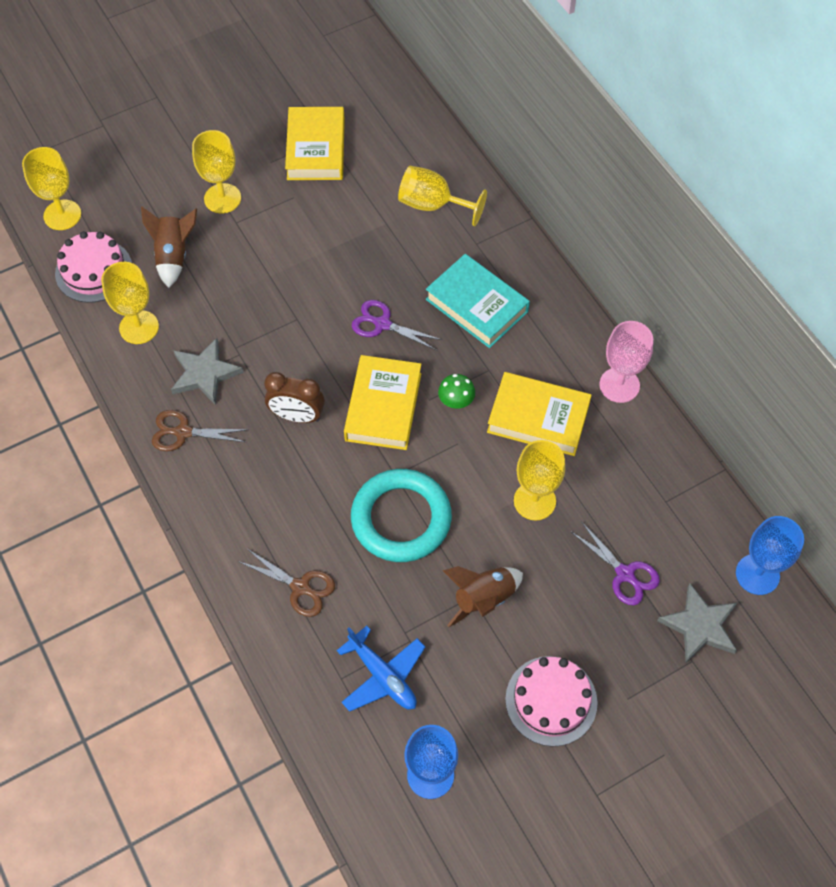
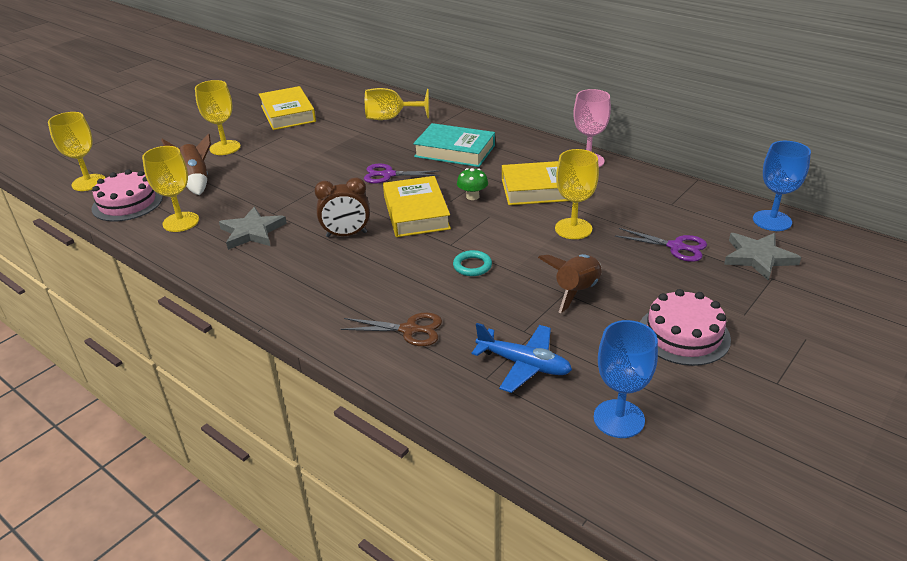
camera: 20 degrees left, 25 degrees down
brown scissors [152,410,249,451] -> none
turquoise ring [351,469,452,562] -> turquoise ring [453,250,492,276], size x0.42

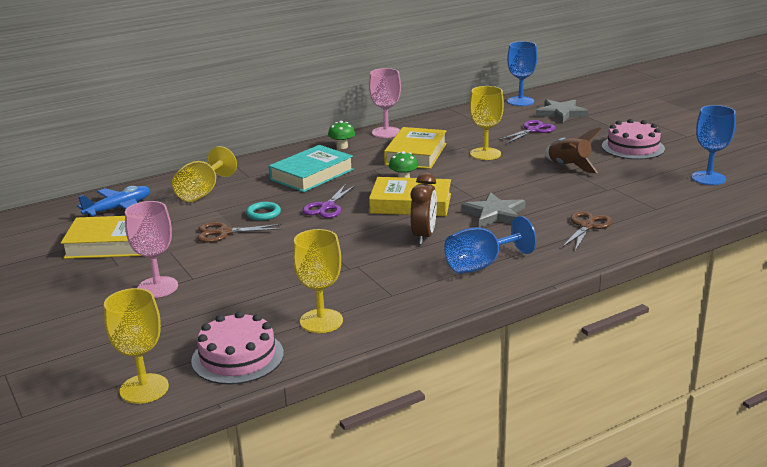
camera: 70 degrees left, 10 degrees down
brown rocket [161,133,211,195] -> none
yellow goblet [195,80,241,155] -> pink goblet [125,201,178,298]
grey star [219,207,287,250] -> grey star moved to [461,192,526,228]
turquoise ring [453,250,492,276] -> turquoise ring moved to [246,202,281,221]
blue plane [472,323,572,393] -> blue plane moved to [77,186,150,217]
none -> brown scissors [197,222,282,243]
none -> green mushroom [328,121,355,149]
none -> blue goblet [444,216,536,274]

